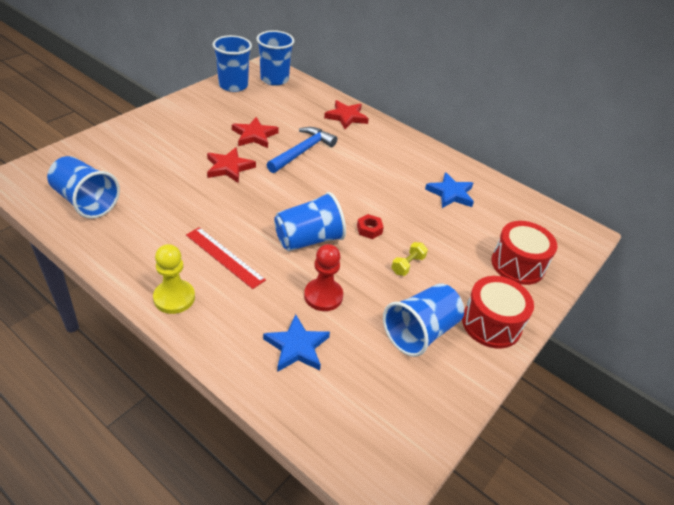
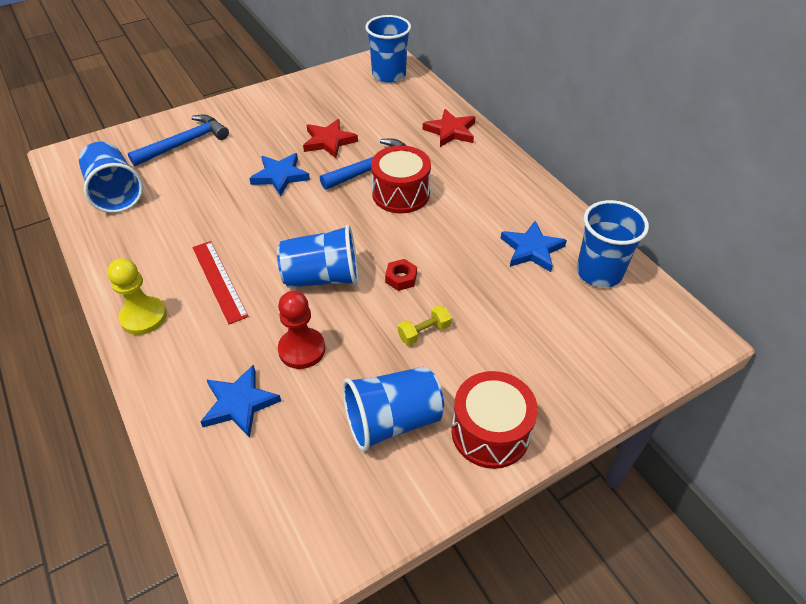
camera: 25 degrees right, 5 degrees up
red star [207,147,256,183] -> blue star [249,153,310,196]
blue cup [213,35,252,92] -> blue cup moved to [577,200,649,288]
red drum [491,221,558,285] -> red drum moved to [371,145,431,213]
none -> blue hammer [128,115,229,166]

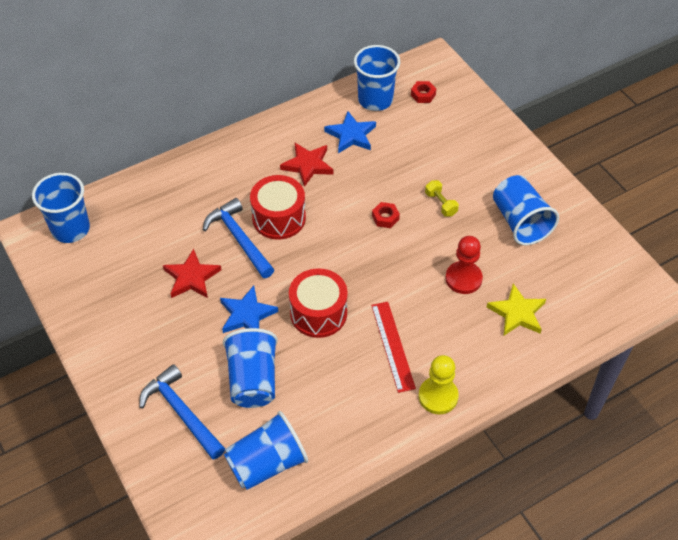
camera: 90 degrees left, 5 degrees up
red ruler [192,241,249,324] -> red ruler turned 75 degrees counterclockwise [371,302,416,393]
blue star [200,364,281,438] -> yellow star [487,284,546,335]
blue cup [277,225,358,288] -> blue cup moved to [223,328,278,408]
red star [423,109,475,147] -> red star moved to [280,143,334,187]
red drum [452,371,538,469] -> red drum moved to [289,268,348,338]
none -> red nut [411,81,436,103]

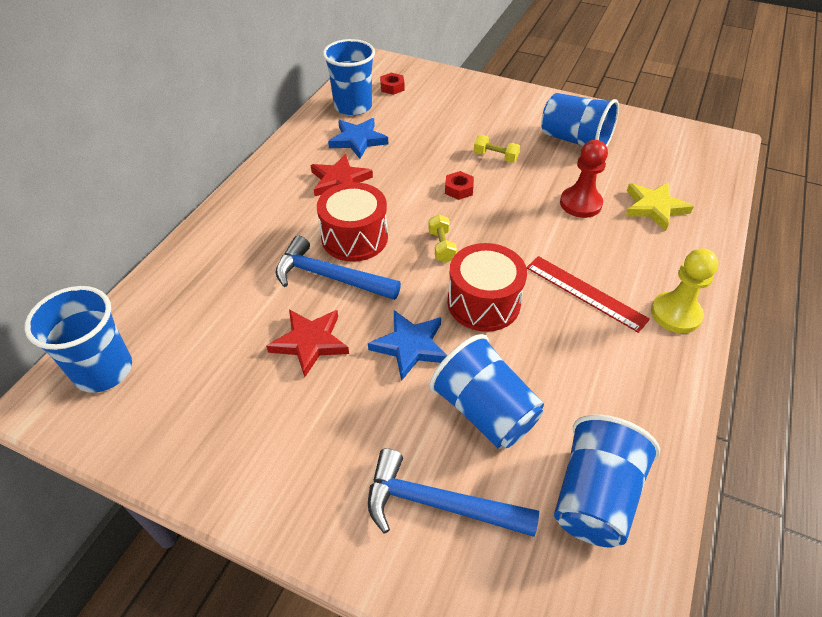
camera: 35 degrees left, 5 degrees down
none -> yellow dumbbell [428,214,457,263]

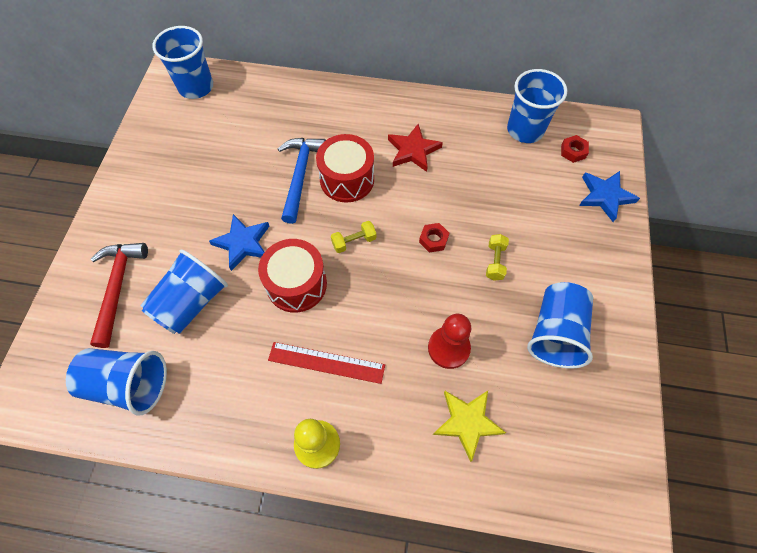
camera: 75 degrees right, 15 degrees up
red star [266,309,349,377] -> none
blue star [328,118,388,159] -> blue star moved to [579,171,640,222]
blue hammer [368,448,539,537] -> red hammer [90,243,148,348]
red ruler [526,256,650,333] -> red ruler turned 75 degrees clockwise [268,342,385,384]

